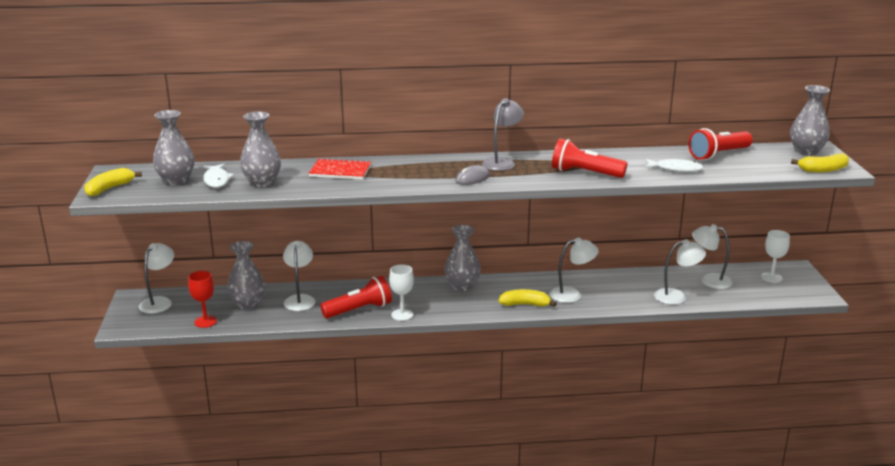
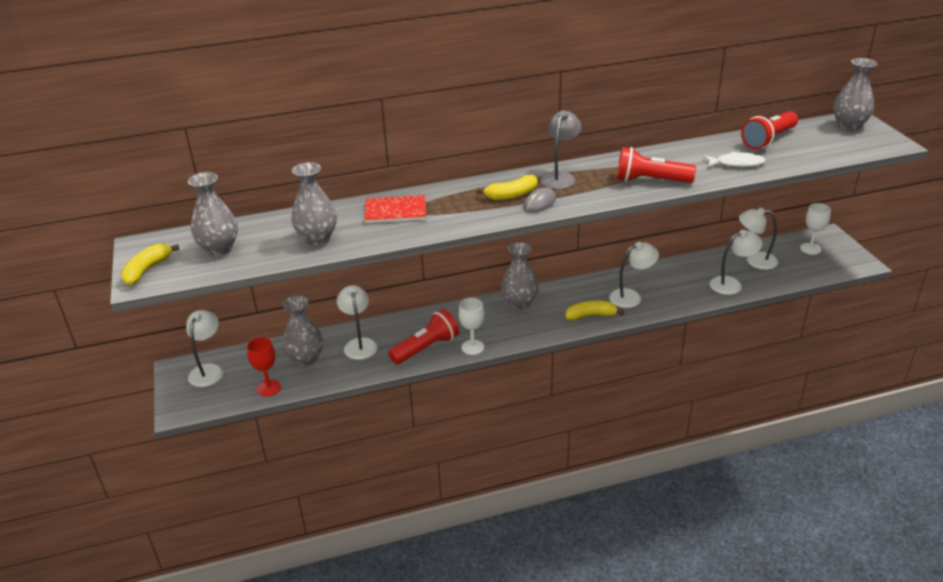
camera: 10 degrees left, 10 degrees up
white fish [203,164,234,188] -> none
yellow banana [791,153,849,172] -> yellow banana moved to [477,175,537,200]

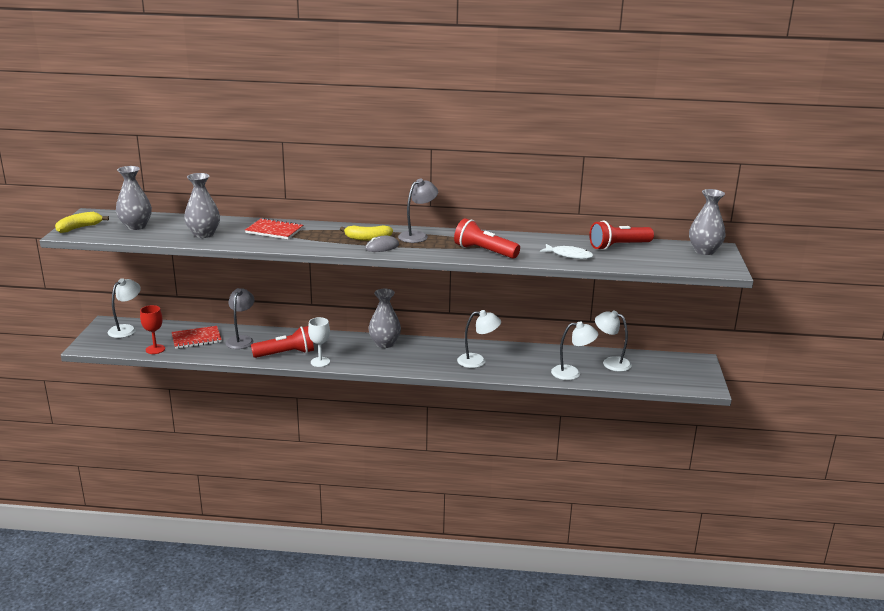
camera: 20 degrees right, 10 degrees down
grey vase [283,296,323,366] -> red notebook [172,326,222,349]
white lamp [337,285,377,360] -> grey lamp [225,288,254,349]
yellow banana [566,301,624,320] -> none
white goblet [800,203,831,255] -> none

